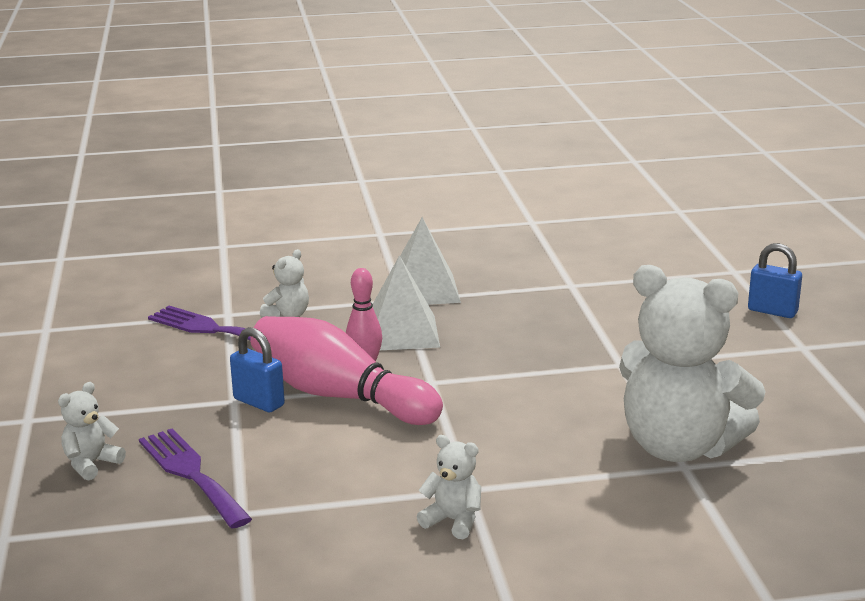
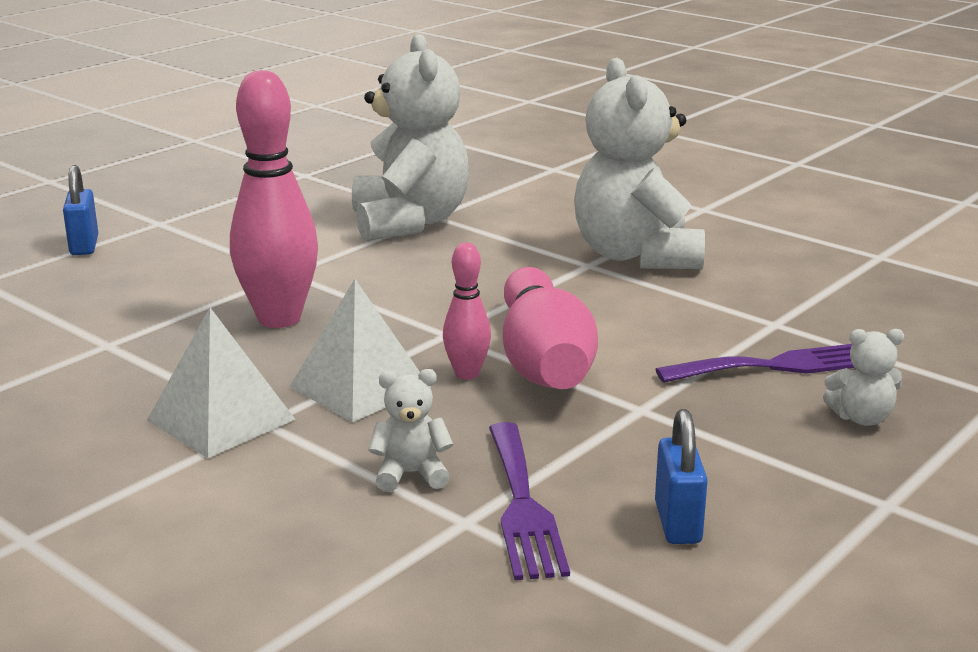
camera: 130 degrees left, 0 degrees up
purple fork [139,428,252,528] -> purple fork turned 120 degrees counterclockwise [655,344,855,383]
blue padlock [230,327,285,412] -> blue padlock moved to [655,409,708,544]
white teddy bear [417,435,481,539] -> white teddy bear [574,58,705,269], size x2.39
none -> pink bowling pin [230,70,318,328]

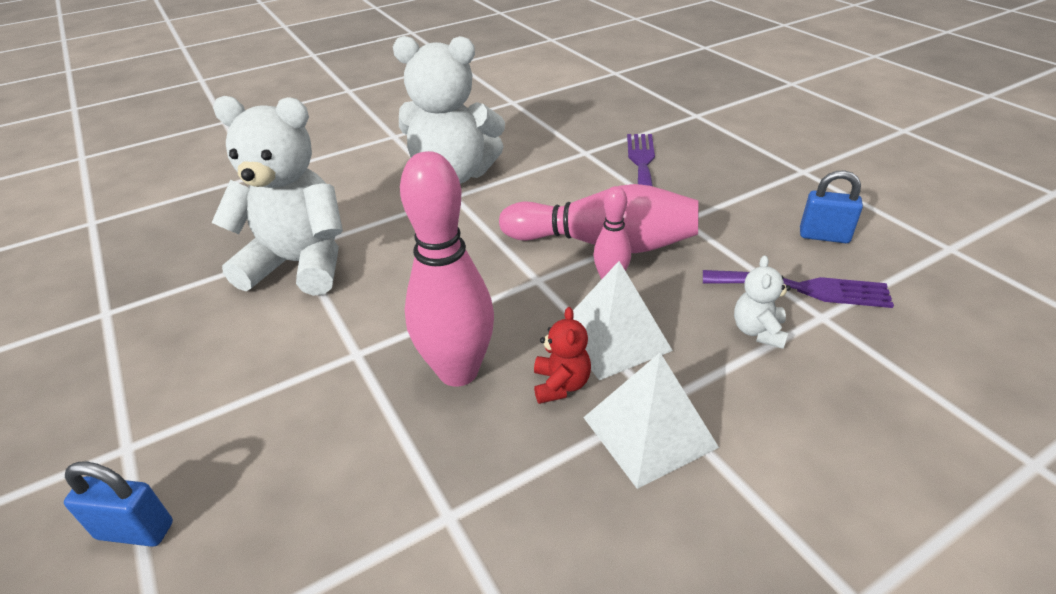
camera: 70 degrees left, 15 degrees up
white teddy bear [823,329,904,426] -> none
none -> red teddy bear [534,307,591,404]

